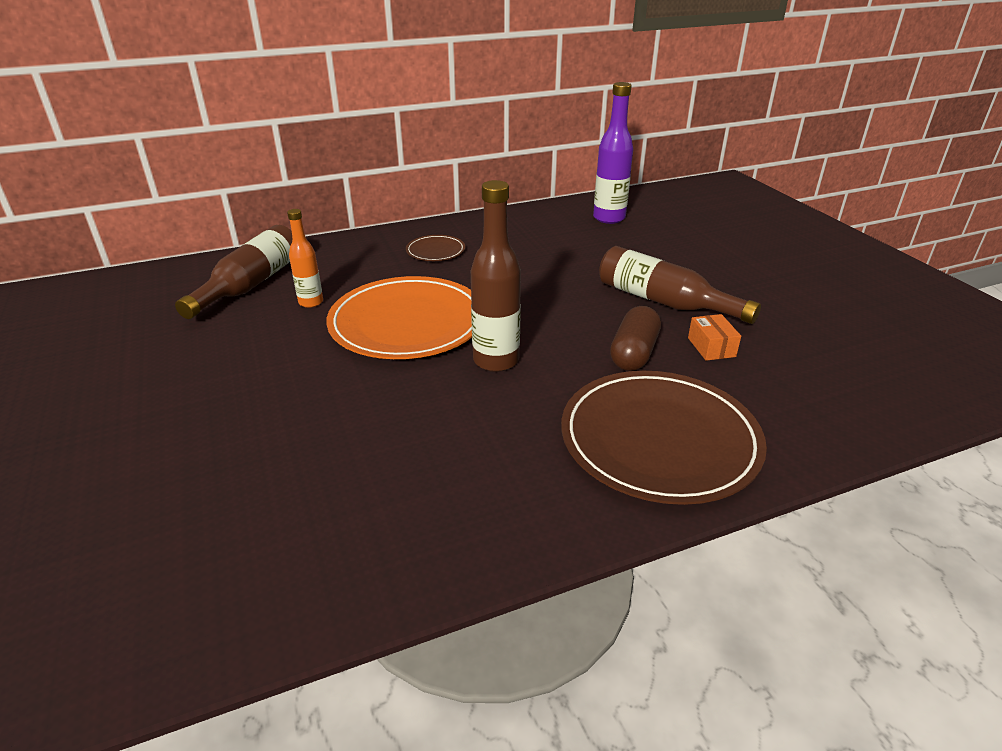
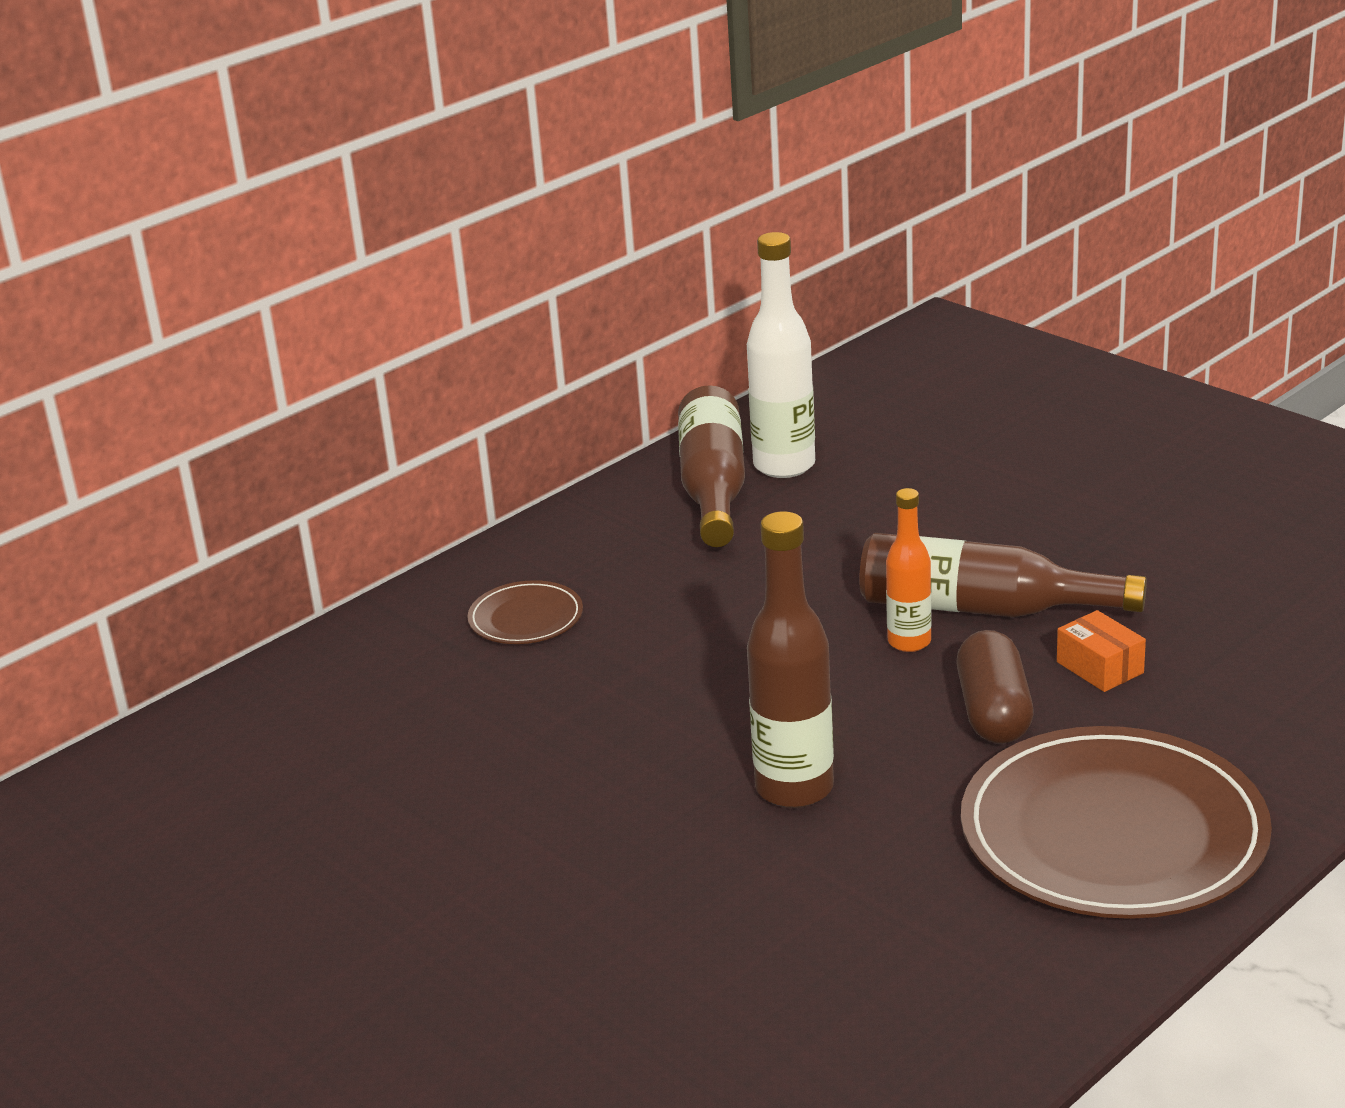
camera: 20 degrees left, 5 degrees down
brown bottle [175,225,292,319] -> brown bottle moved to [678,385,745,547]
orange bottle [287,209,323,308] -> orange bottle moved to [886,488,932,652]
orange plate [326,276,472,359] -> none
purple bottle [593,82,633,224] -> white bottle [747,232,815,478]

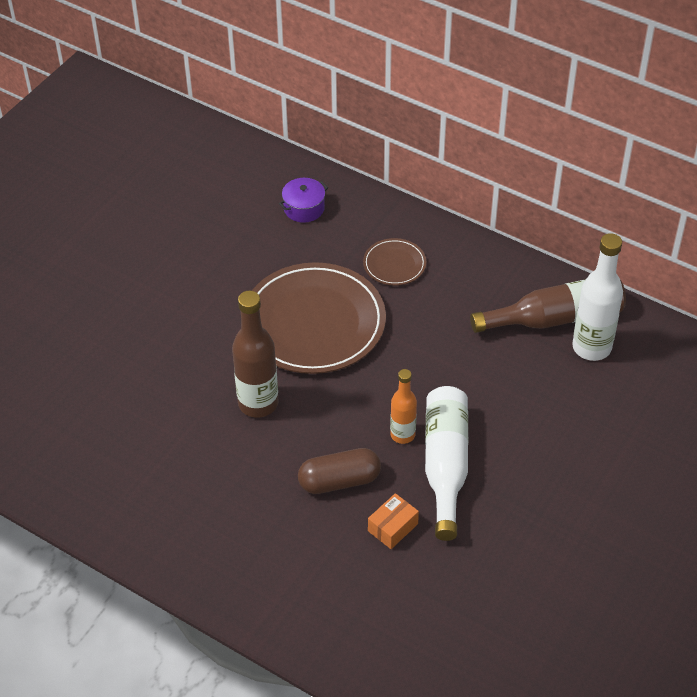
camera: 75 degrees right, 20 degrees up
brown bottle [859,533,1147,617] -> white bottle [425,386,468,541]
brown plate [961,726,1272,919] -> brown plate moved to [252,262,386,374]
none -> purple pot [279,178,328,223]

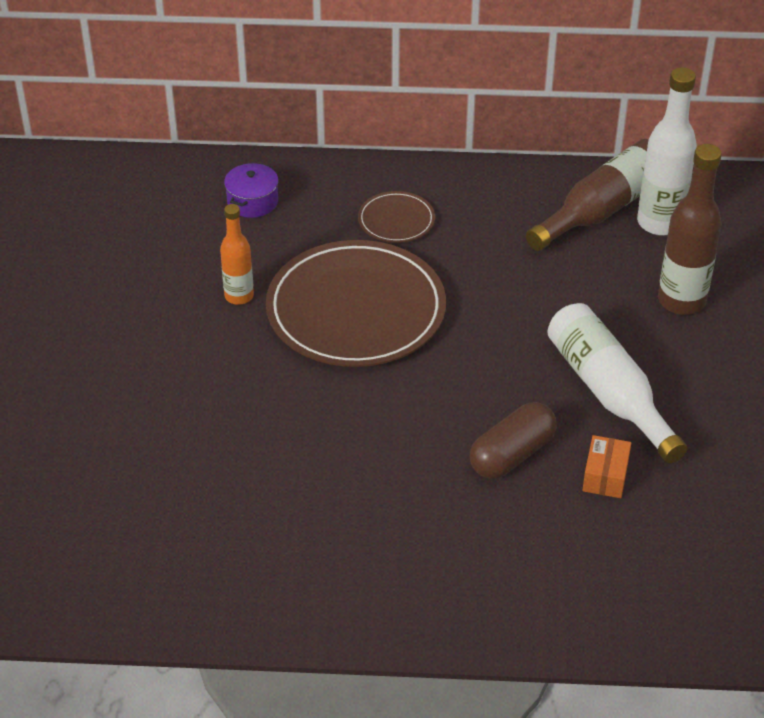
camera: 30 degrees left, 5 degrees down
brown bottle [232,291,279,418] -> brown bottle moved to [658,144,722,315]
orange bottle [390,369,417,444] -> orange bottle moved to [220,204,254,305]

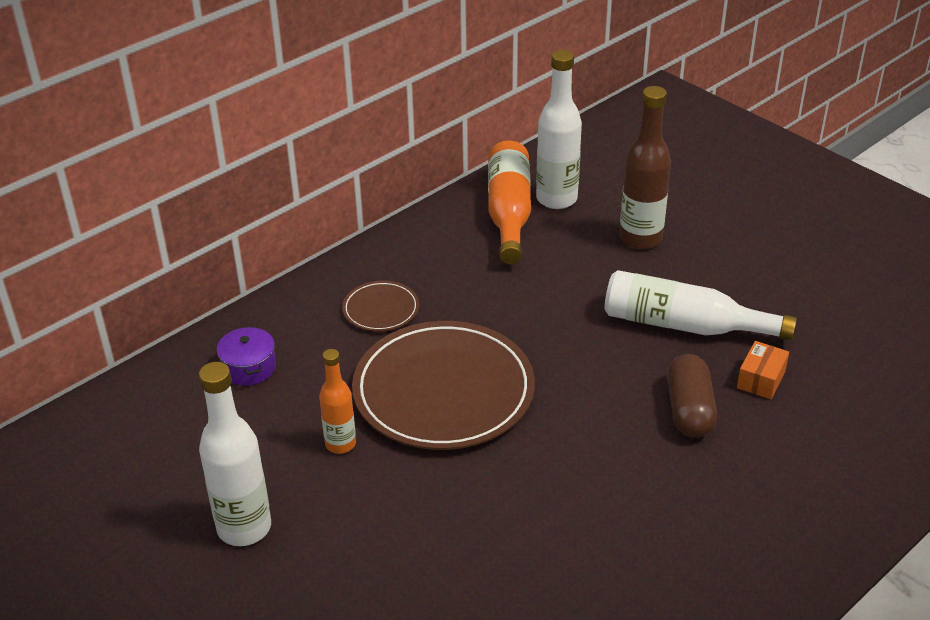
camera: 45 degrees left, 5 degrees down
brown bottle [526,139,649,251] -> orange bottle [488,141,531,265]
orange box [582,435,631,498] -> orange box turned 60 degrees clockwise [737,341,789,399]
none -> white bottle [199,362,271,546]

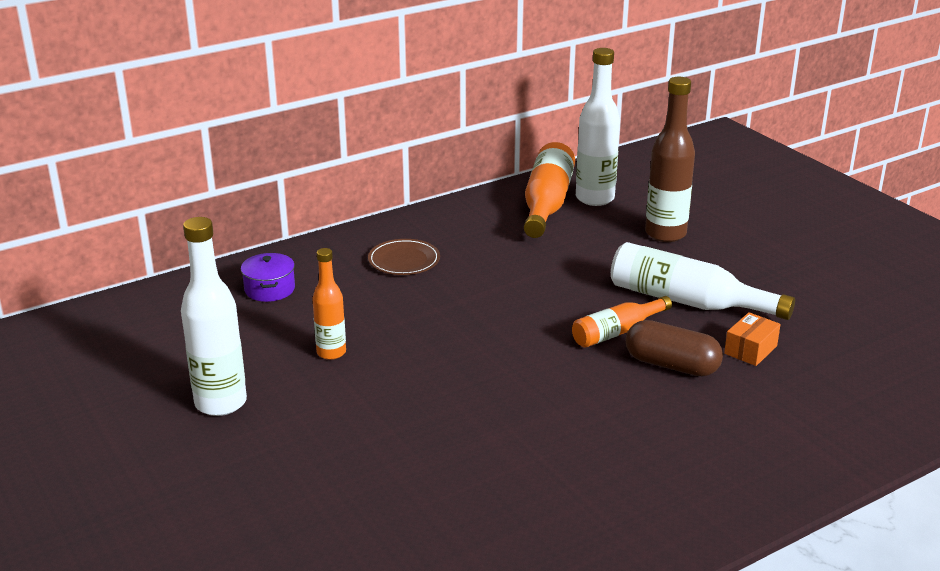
camera: 10 degrees right, 10 degrees down
brown plate [352,321,535,450] -> none
brown capsule [667,354,717,438] -> brown capsule turned 75 degrees counterclockwise [626,320,723,376]
none -> orange bottle [572,296,672,348]

